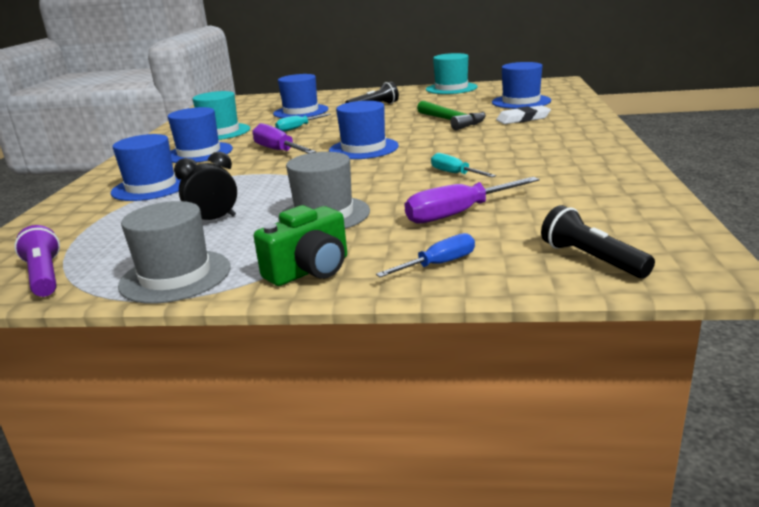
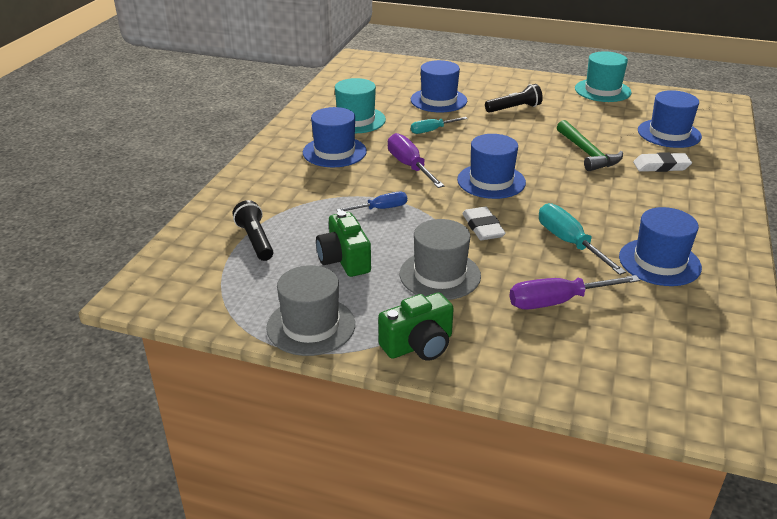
camera: 10 degrees right, 10 degrees up
purple flashlight [14,225,60,297] -> none
blue hat [111,134,181,201] -> blue hat moved to [619,207,702,286]
black clock [174,152,237,220] -> green camera [316,211,371,277]
blue screwdriver [376,233,475,277] -> blue screwdriver moved to [336,192,407,212]
turquoise screwdriver [431,153,496,177] -> turquoise screwdriver [539,203,626,275], size x1.57
black flashlight [541,205,655,278] -> black flashlight moved to [233,200,273,261]
none -> white eraser [462,207,506,240]

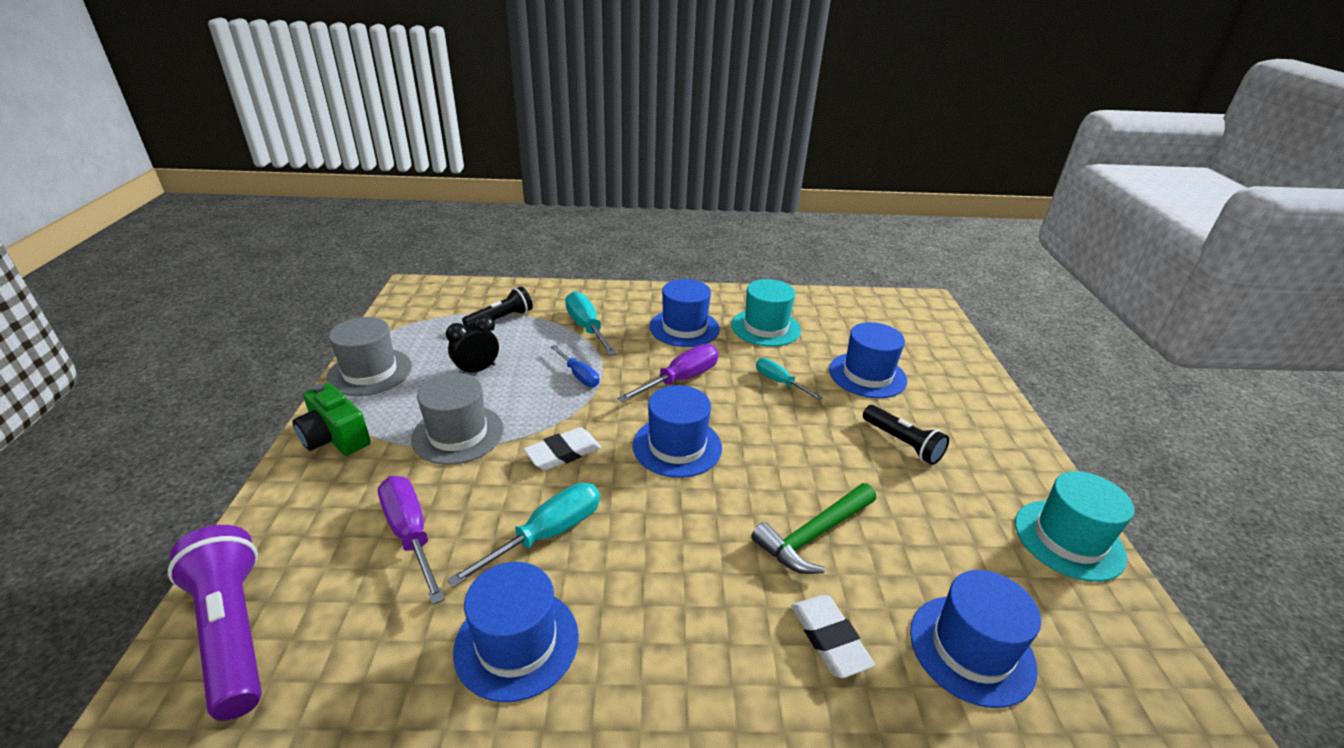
camera: 70 degrees right, 0 degrees up
green camera [316,211,371,277] -> black clock [446,315,499,373]
none -> purple flashlight [168,525,262,721]
none -> turquoise screwdriver [565,291,617,356]

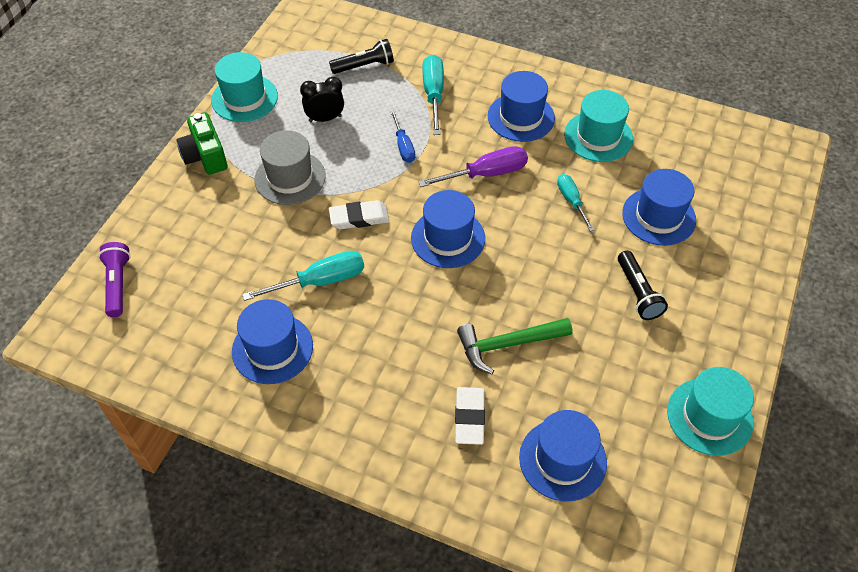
camera: 25 degrees right, 20 degrees up
purple flashlight [168,525,262,721] -> purple flashlight [98,242,131,317], size x0.63
grey hat [326,317,412,396] -> turquoise hat [211,52,278,122]
purple screwdriver [378,476,445,605] -> none

